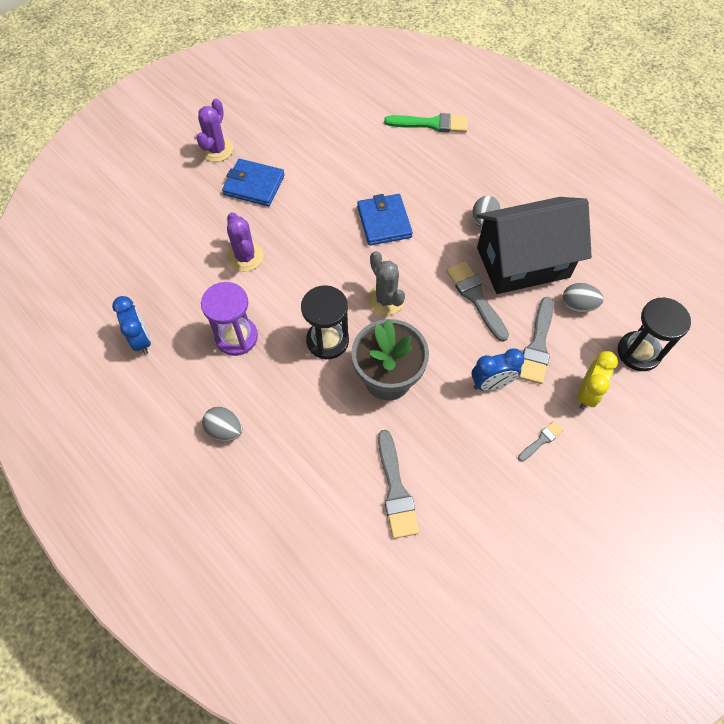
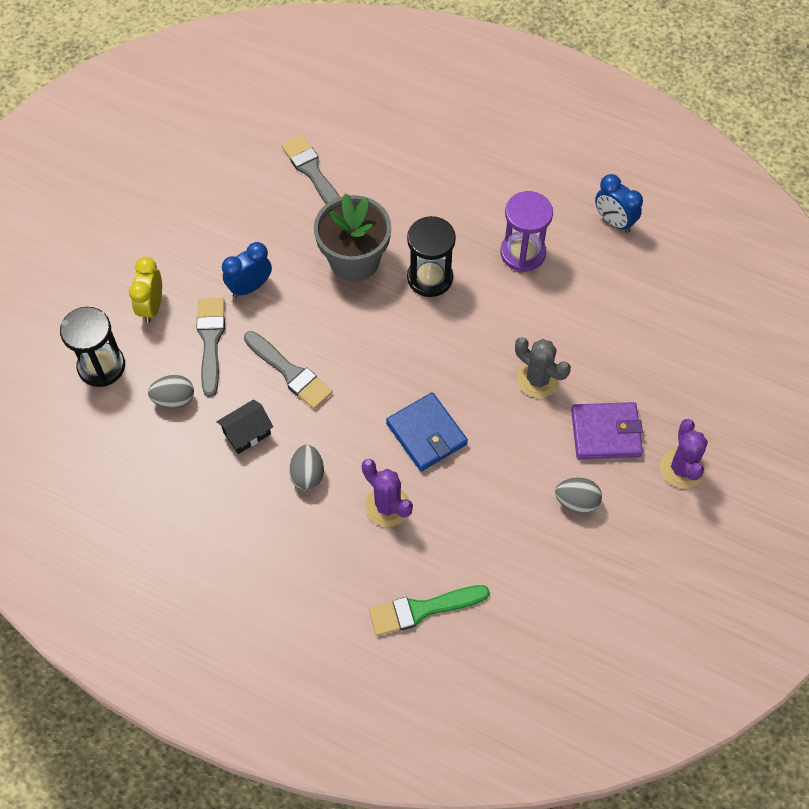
camera: 160 degrees right, 0 degrees up
grey egg [202,407,242,441] -> grey egg moved to [555,478,602,513]
blue wallet [222,159,285,206] -> purple wallet [571,402,643,459]
purple cactus [227,212,264,272] -> purple cactus moved to [362,459,413,527]
grey cactus [367,251,405,315] -> grey cactus moved to [515,337,571,398]
black house [476,197,592,294] -> black house [217,400,273,454], size x0.41
grey brush [518,421,563,462] -> none

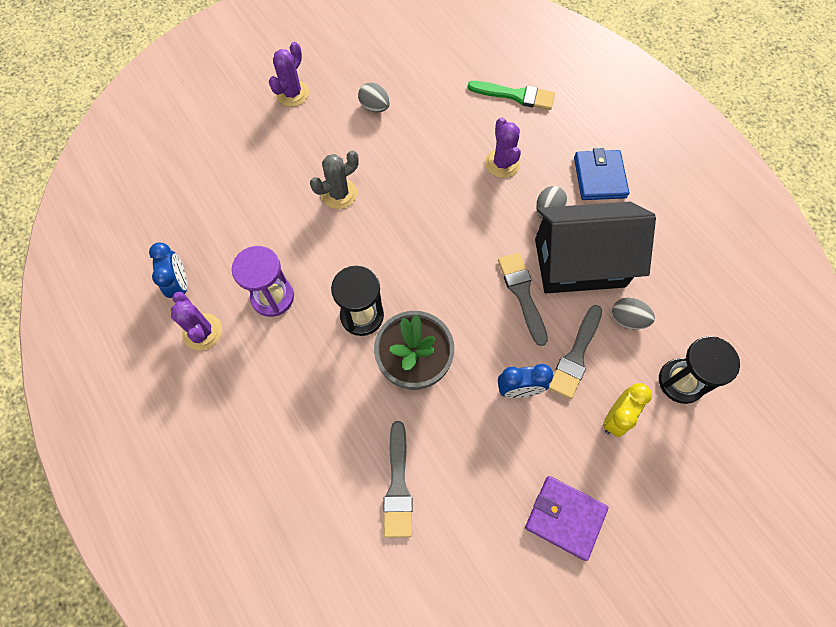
camera: 150 degrees left, 5 degrees up
black house [217,400,273,454] -> black house [535,202,656,293], size x2.46
blue wallet [386,392,468,471] -> blue wallet moved to [574,148,629,200]
grey cactus [515,337,571,398] -> grey cactus turned 75 degrees clockwise [310,150,359,209]
purple wallet [571,402,643,459] -> purple wallet moved to [525,476,609,561]
none -> purple cactus [171,292,222,351]

